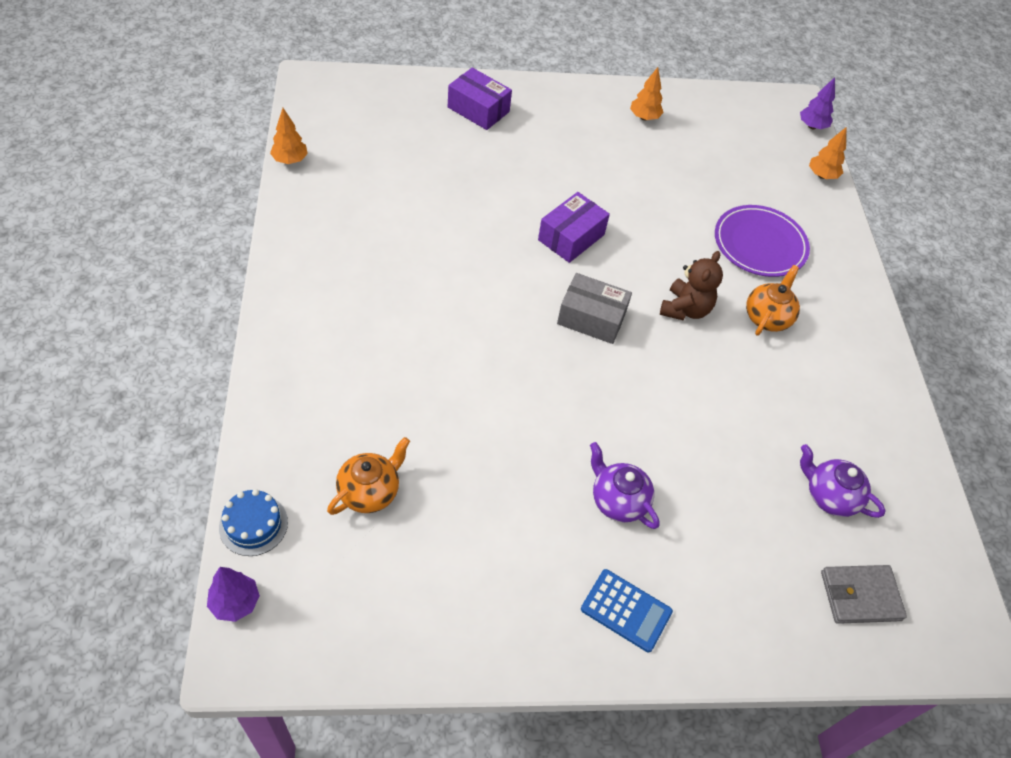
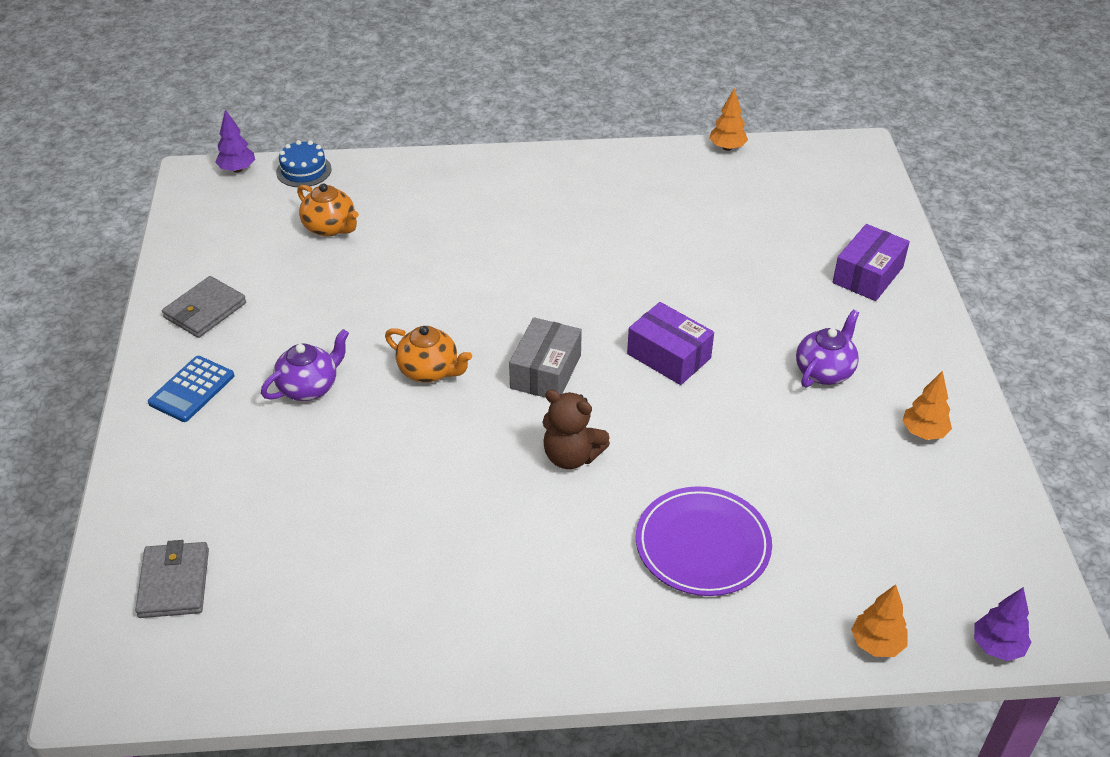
camera: 95 degrees right, 10 degrees down
orange teapot [746,265,800,336] -> orange teapot moved to [385,326,472,382]
purple teapot [800,444,886,518] -> purple teapot moved to [796,310,859,387]
none -> grey wallet [162,276,246,338]

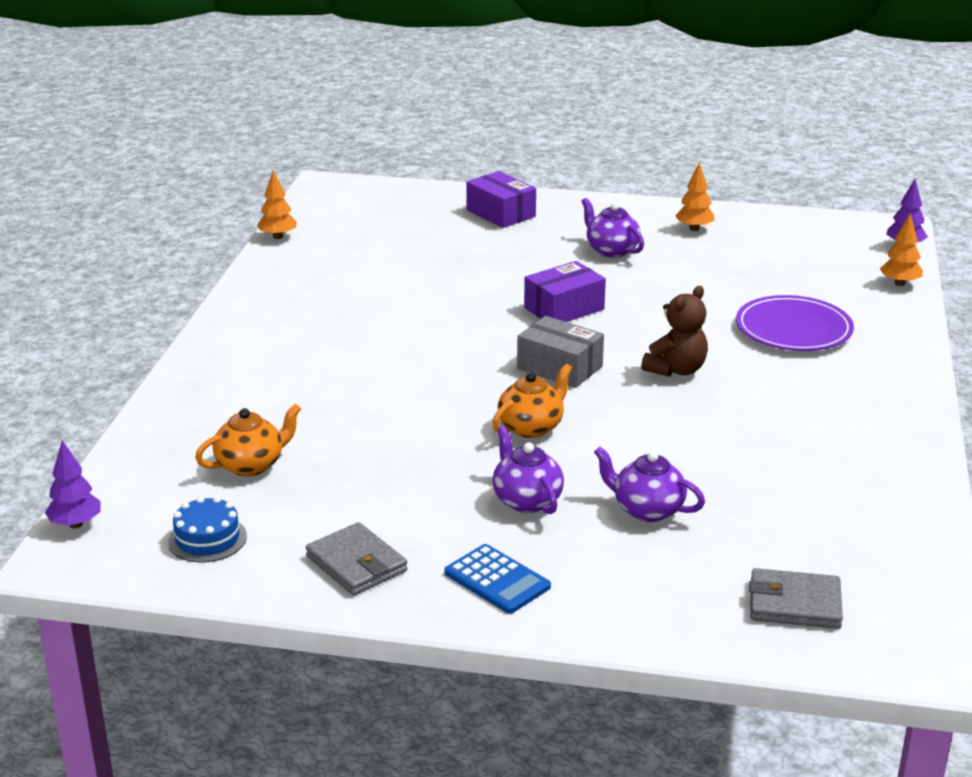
camera: 75 degrees left, 15 degrees down
blue cake [276,140,332,187] -> blue cake moved to [168,496,247,562]
none -> purple teapot [594,446,705,522]

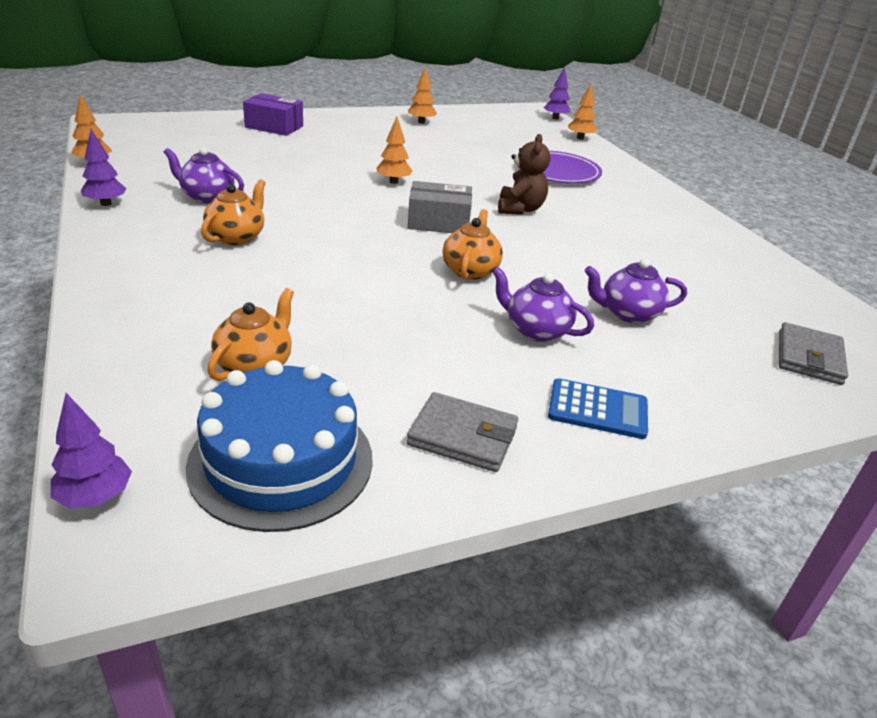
camera: 35 degrees left, 5 degrees up
blue cake [168,496,247,562] -> blue cake [186,360,373,532], size x1.92
purple box [524,261,606,322] -> orange tree [377,117,412,184]
purple teapot [582,198,644,258] -> purple teapot moved to [164,147,244,203]
grey wallet [749,568,843,629] -> grey wallet turned 45 degrees counterclockwise [779,322,848,385]
none -> purple tree [81,129,126,206]
none -> orange teapot [201,179,266,245]

